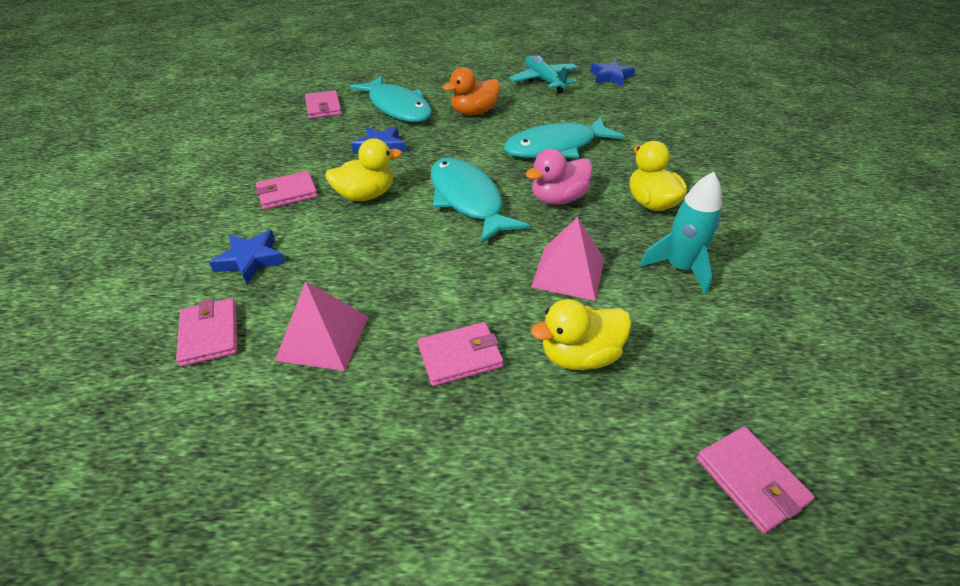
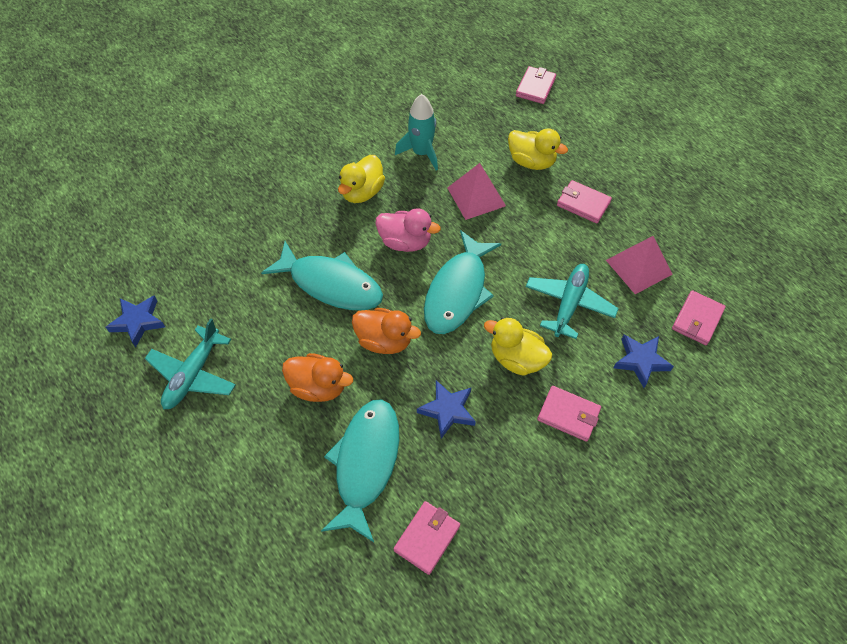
camera: 130 degrees left, 15 degrees up
none -> orange duck [352,308,421,354]
none -> turquoise plane [526,264,619,339]

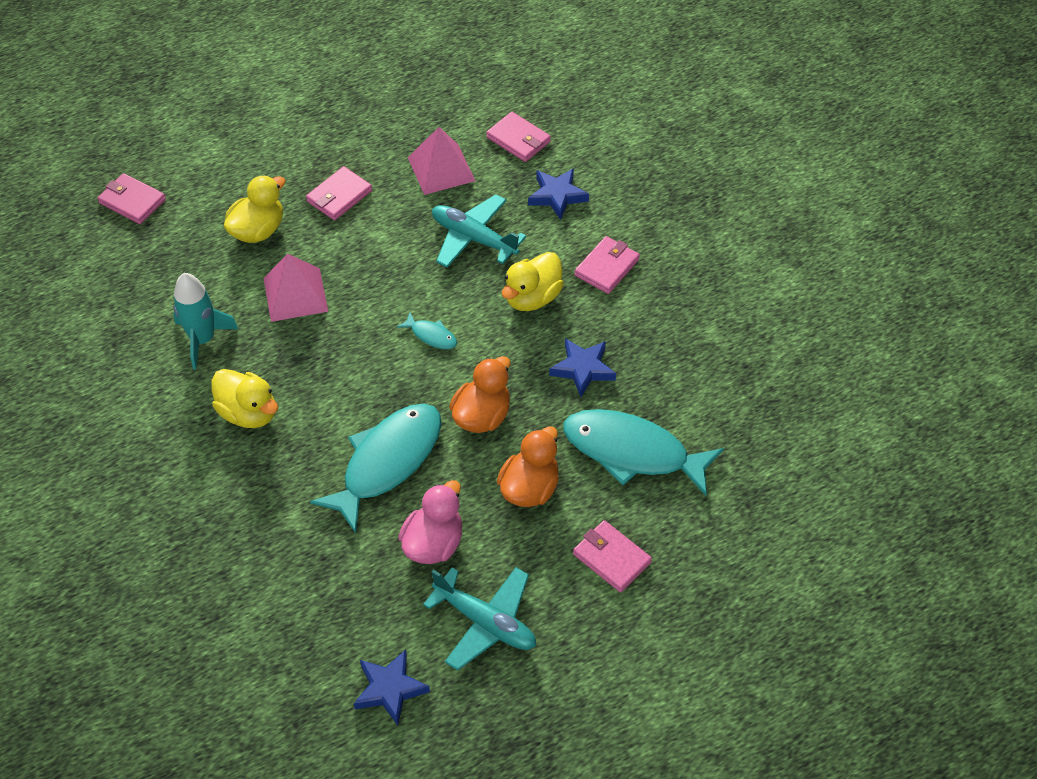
camera: 80 degrees left, 5 degrees down
pink duck [375,208,441,252] -> pink duck moved to [398,480,462,564]
pink wallet [394,501,460,575] -> pink wallet moved to [573,520,652,592]
turquoise fish [424,230,501,334] -> turquoise fish [397,312,457,349], size x0.42

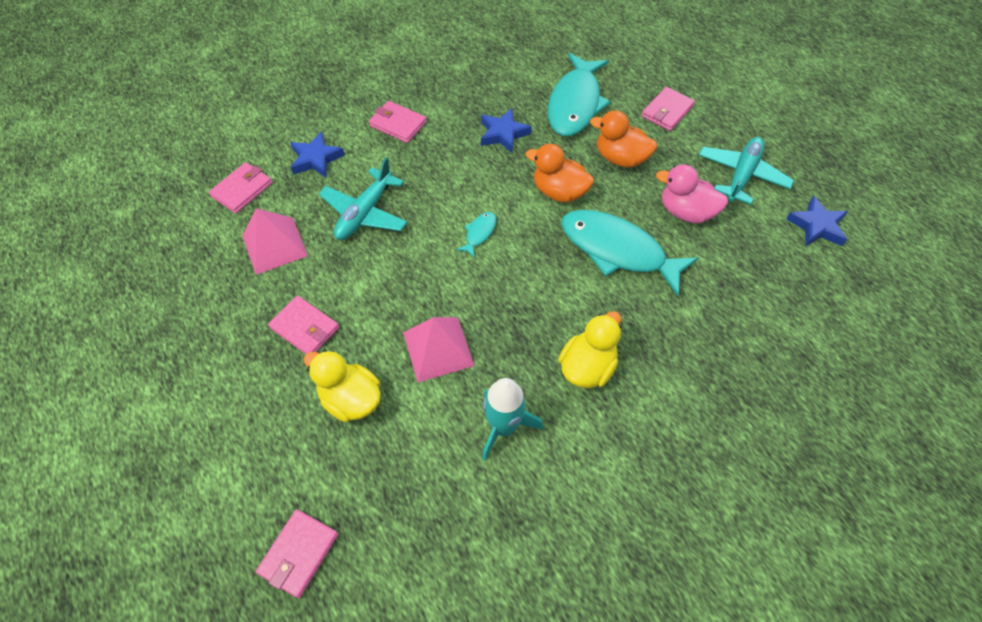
camera: 95 degrees left, 5 degrees up
yellow duck [502,252,564,311] -> none

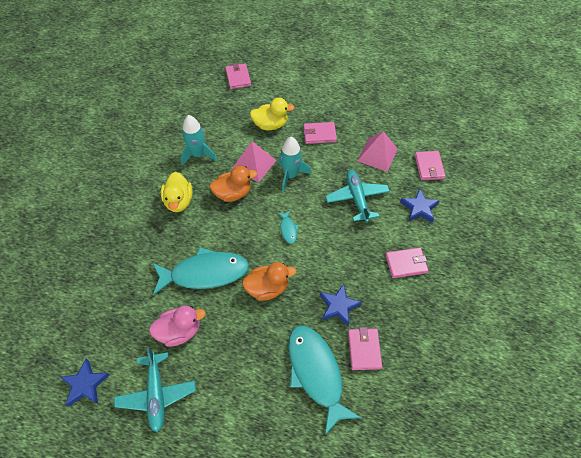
camera: 140 degrees right, 0 degrees up
orange duck [590,110,657,167] -> orange duck moved to [209,165,257,202]
pink wallet [641,87,695,131] -> pink wallet moved to [348,327,382,370]
none -> turquoise rocket [278,137,311,192]

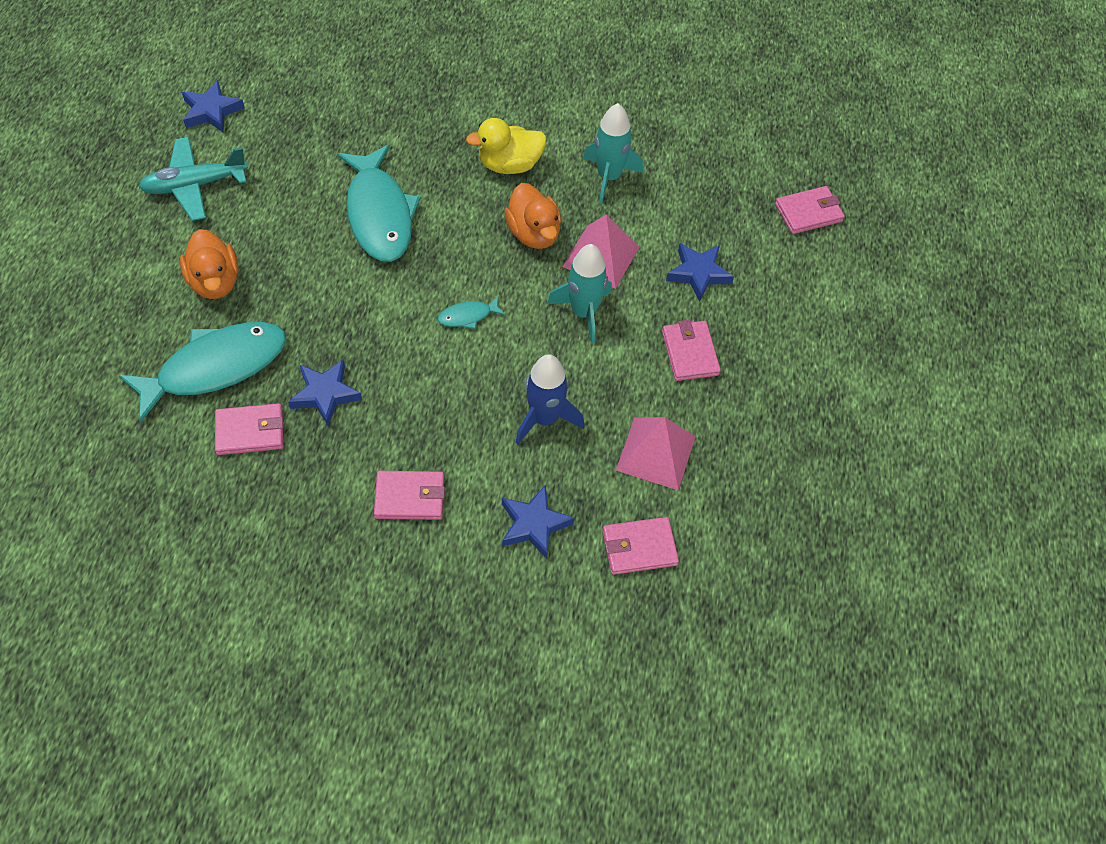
camera: 80 degrees right, 0 degrees up
pink duck [149,306,206,347] -> none
orange duck [242,262,296,301] -> orange duck moved to [180,229,239,299]
yellow duck [250,98,295,130] -> blue star [666,243,734,302]
turquoise plane [325,170,390,222] -> blue rocket [516,355,584,444]
pink wallet [385,247,429,278] -> pink wallet turned 75 degrees counterclockwise [374,471,445,520]

